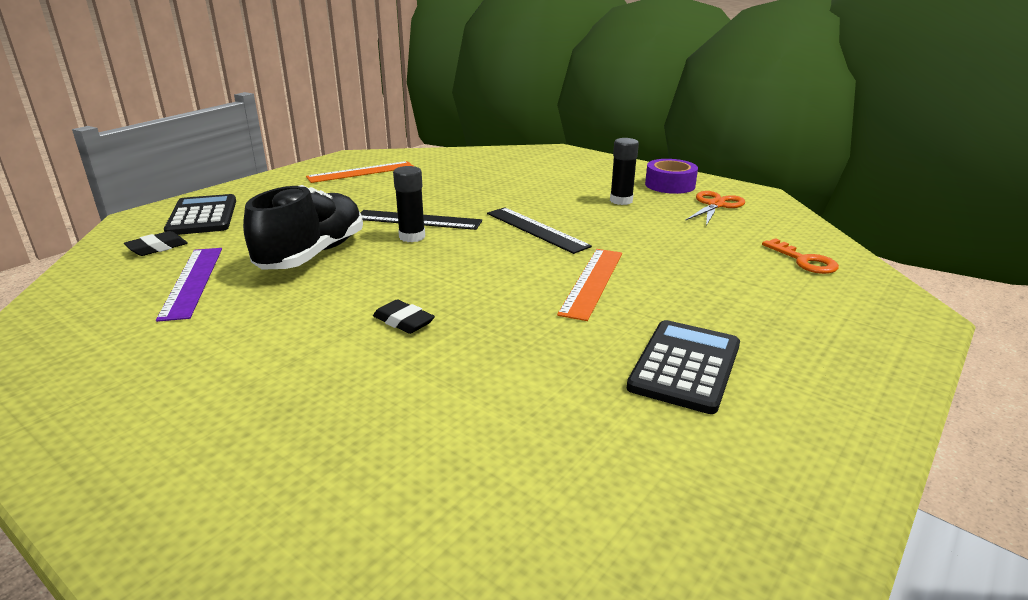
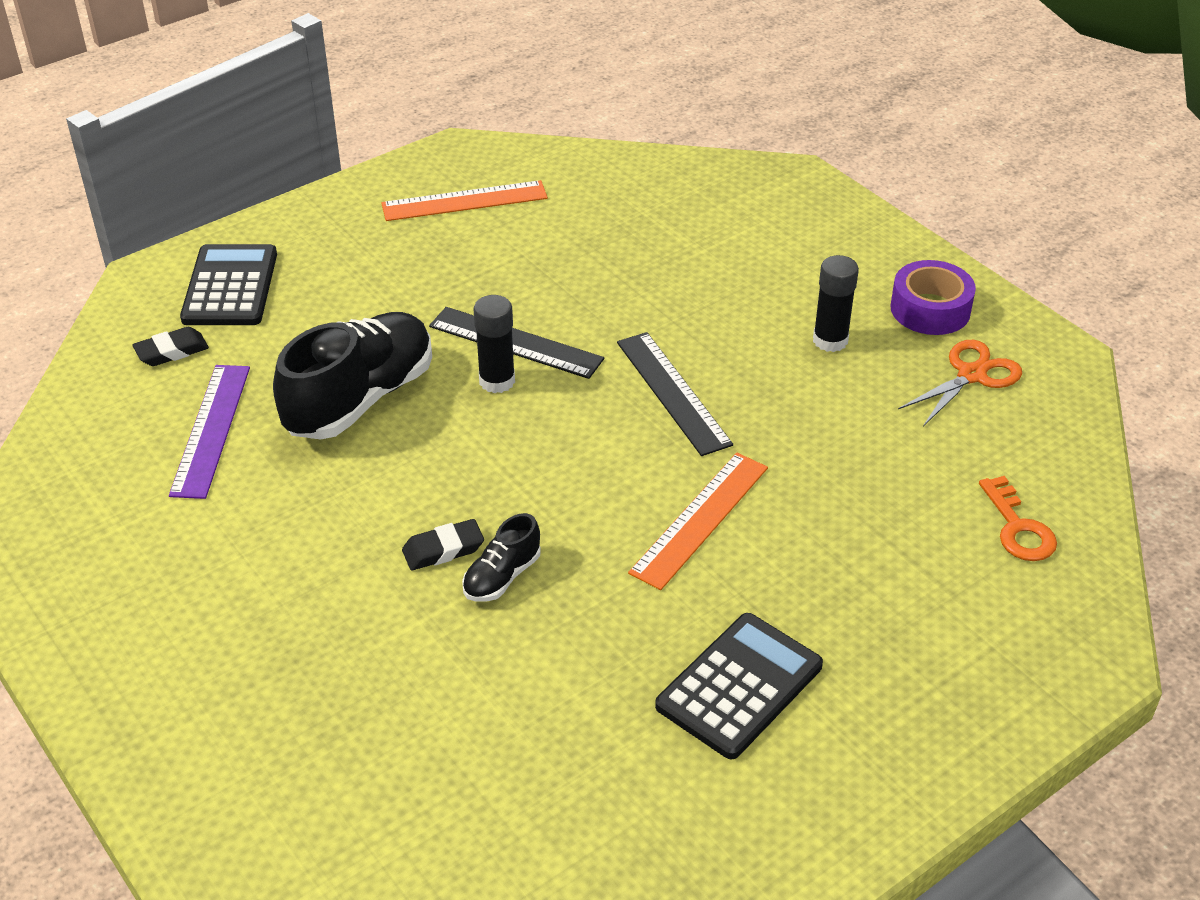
camera: 15 degrees right, 15 degrees up
black eraser [373,300,435,334] -> black eraser turned 75 degrees counterclockwise [402,519,484,570]
none -> black shoe [462,513,541,602]

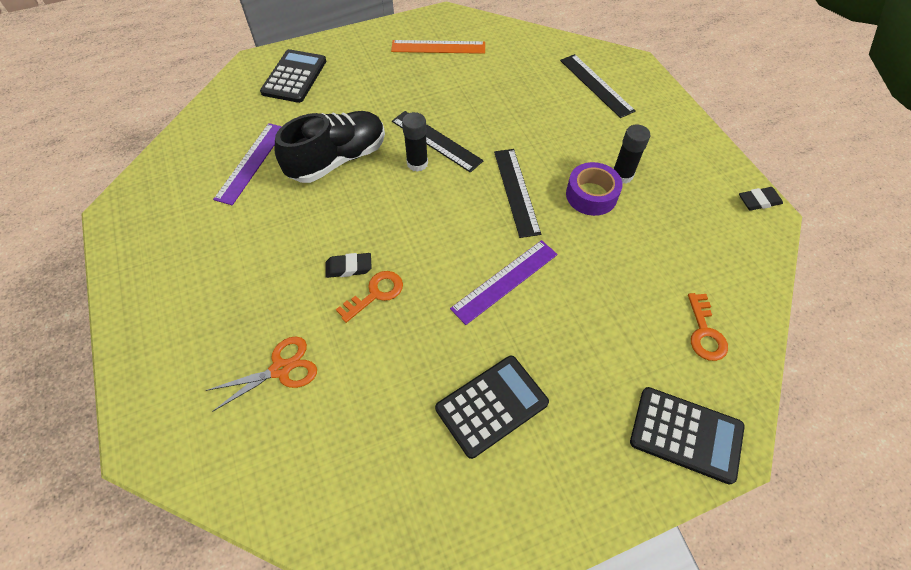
camera: 15 degrees right, 15 degrees up
black eraser [132,327,209,366] -> black eraser moved to [739,187,783,211]
black shoe [462,513,541,602] -> orange key [336,271,403,323]
orange ruler [628,453,768,590] -> purple ruler [450,240,558,325]
purple tape [891,260,976,335] -> purple tape moved to [566,162,622,216]
orange scissors [898,340,1022,426] -> orange scissors moved to [205,336,317,412]
none -> black ruler [560,54,636,118]
none -> black calculator [630,387,745,485]

